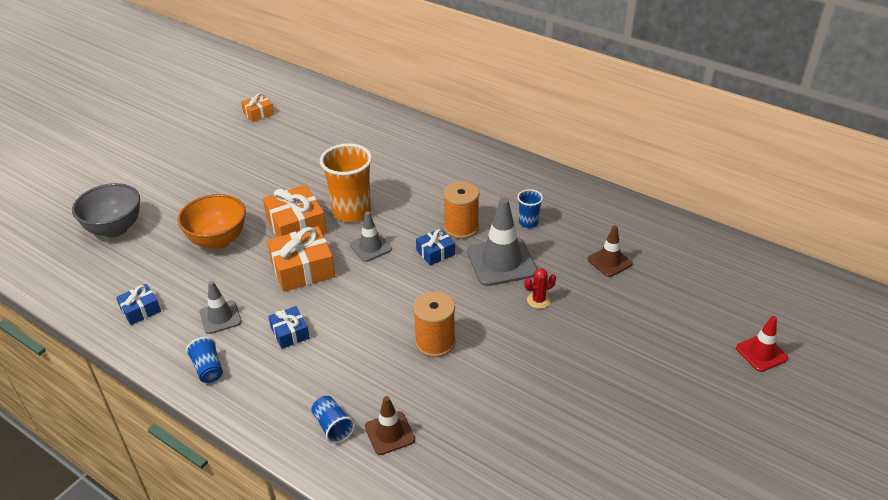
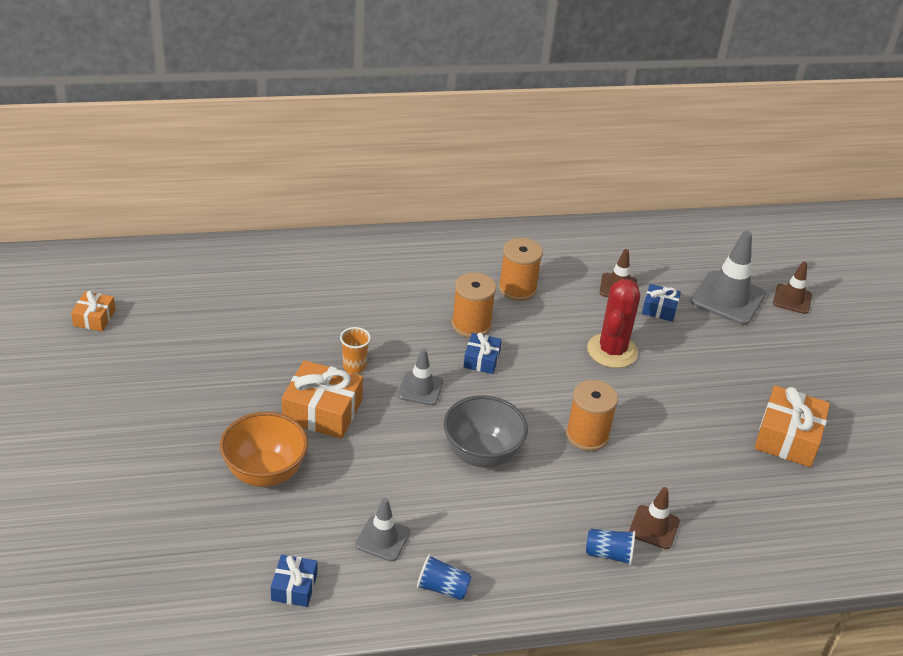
camera: 50 degrees left, 0 degrees up
grey bowl [72,183,140,237] -> grey bowl moved to [444,395,528,468]
orange gift [267,226,335,292] -> orange gift moved to [754,386,830,467]
blue gift [268,306,310,349] -> blue gift moved to [642,284,681,322]
orange cup [320,143,372,222] -> orange cup [340,327,371,373], size x0.49
grey traffic cone [467,198,537,286] -> grey traffic cone moved to [691,231,766,325]
blue cup [517,189,543,228] -> orange spool [499,238,543,301]
red cactus [524,268,556,309] -> red cactus [587,279,640,368], size x2.05
red traffic cone [736,316,788,372] -> brown traffic cone [773,261,812,314]

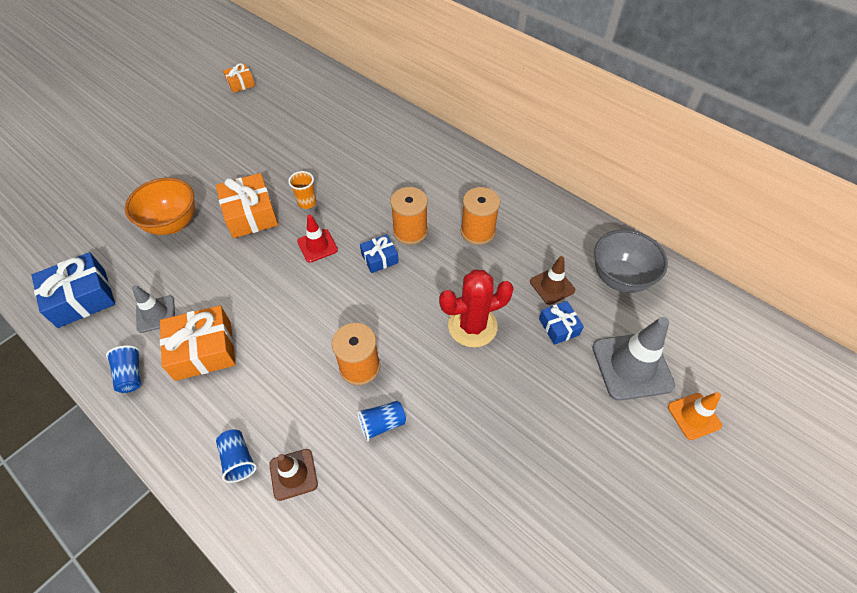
camera: 55 degrees right, 15 degrees up
blue gift [271,555,317,607] -> blue gift [31,252,115,328], size x1.77
grey traffic cone [398,348,443,406] -> red traffic cone [297,215,338,263]
grey bowl [444,395,528,468] -> grey bowl moved to [594,229,668,293]
orange gift [754,386,830,467] -> orange gift moved to [160,305,236,381]
brown traffic cone [773,261,812,314] -> orange traffic cone [668,392,722,440]
none -> blue cup [357,401,406,441]

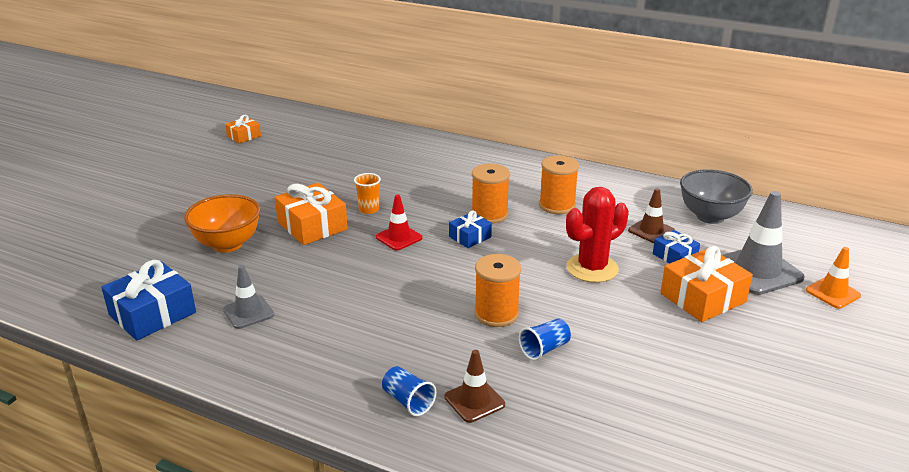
camera: 15 degrees left, 25 degrees down
blue cup [106,345,141,393] -> none
orange gift [160,305,236,381] -> orange gift moved to [660,246,753,322]

